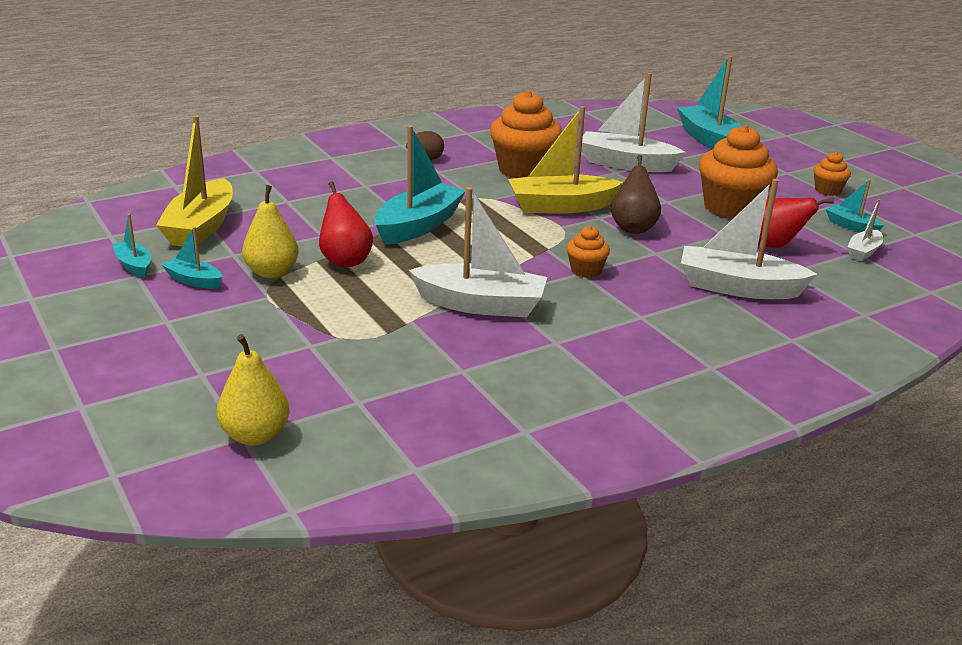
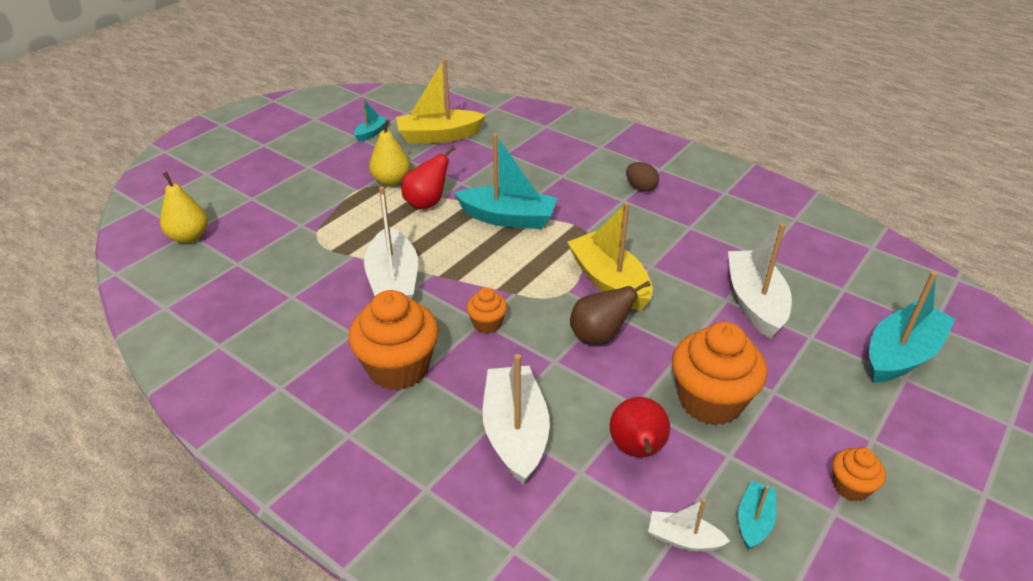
camera: 70 degrees right, 10 degrees up
turquoise boat [162,227,222,289] -> none
orange cupcake [490,90,562,178] -> orange cupcake moved to [349,290,439,390]

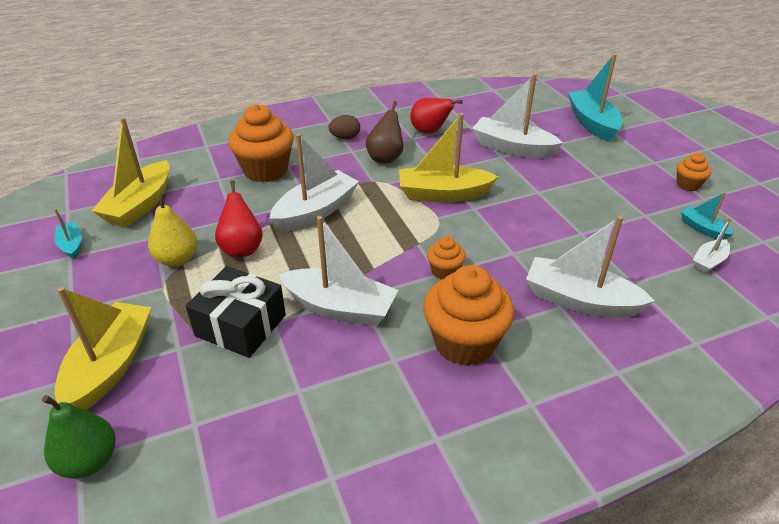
camera: 60 degrees left, 0 degrees up
yellow pear [160,172,208,243] -> green pear [42,395,116,478]
turquoise boat [454,134,558,229] -> white boat [269,134,359,232]
brown pear [570,281,651,345] -> brown pear moved to [366,101,403,164]
red pear [610,397,670,457] -> red pear moved to [410,98,463,134]
orange cupcake [672,322,768,426] -> orange cupcake moved to [228,104,294,182]
none -> yellow boat [54,287,152,410]
none -> black gift [186,266,286,358]

